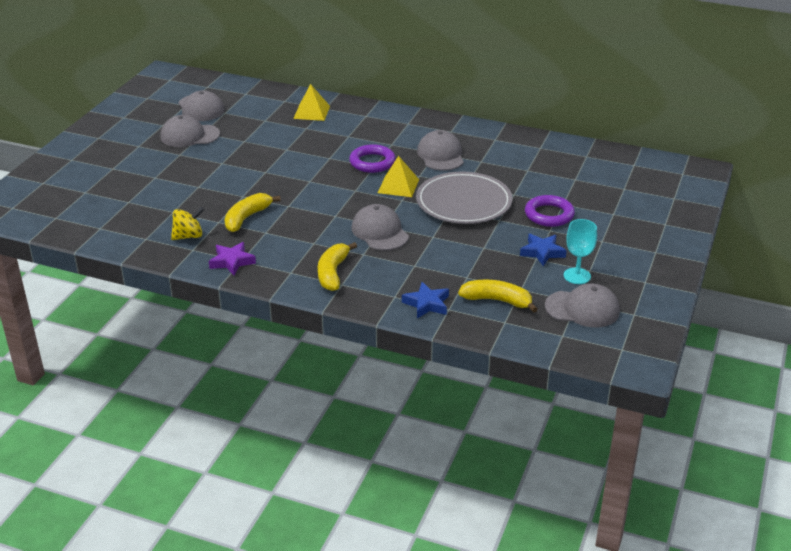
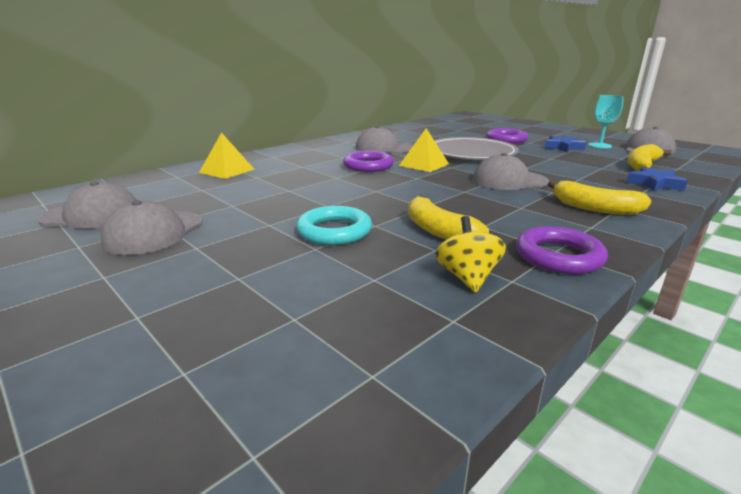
camera: 65 degrees left, 10 degrees down
purple star [209,242,256,275] -> purple ring [516,226,608,274]
none -> turquoise ring [296,206,372,245]

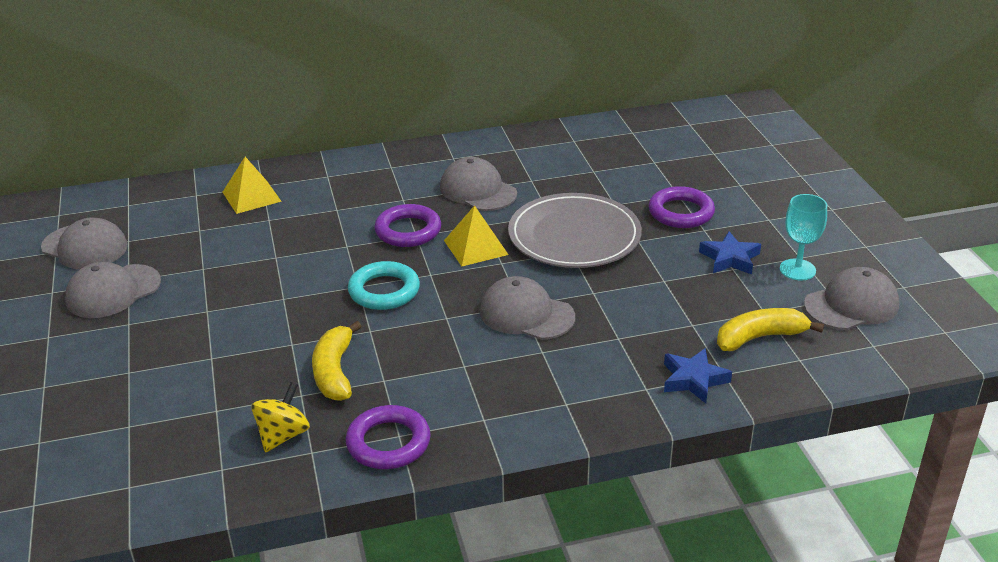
camera: 30 degrees right, 10 degrees up
turquoise ring [296,206,372,245] -> turquoise ring moved to [348,261,420,310]
yellow banana [548,181,651,215] -> none

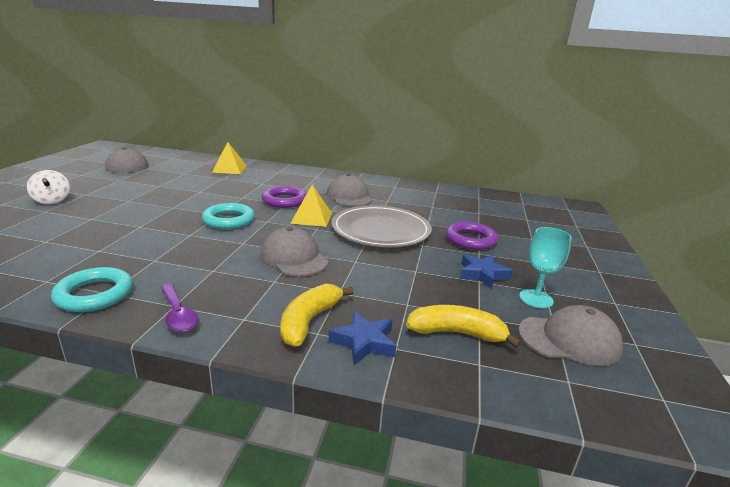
camera: 25 degrees right, 10 degrees down
grey cap [65,262,161,318] -> none
yellow spinning top [251,382,310,452] -> none
yellow banana [312,321,362,401] -> yellow banana moved to [280,284,354,347]
purple ring [346,405,431,469] -> turquoise ring [51,267,133,312]
none -> white spinning top [27,170,70,204]
none -> purple spoon [161,284,199,332]

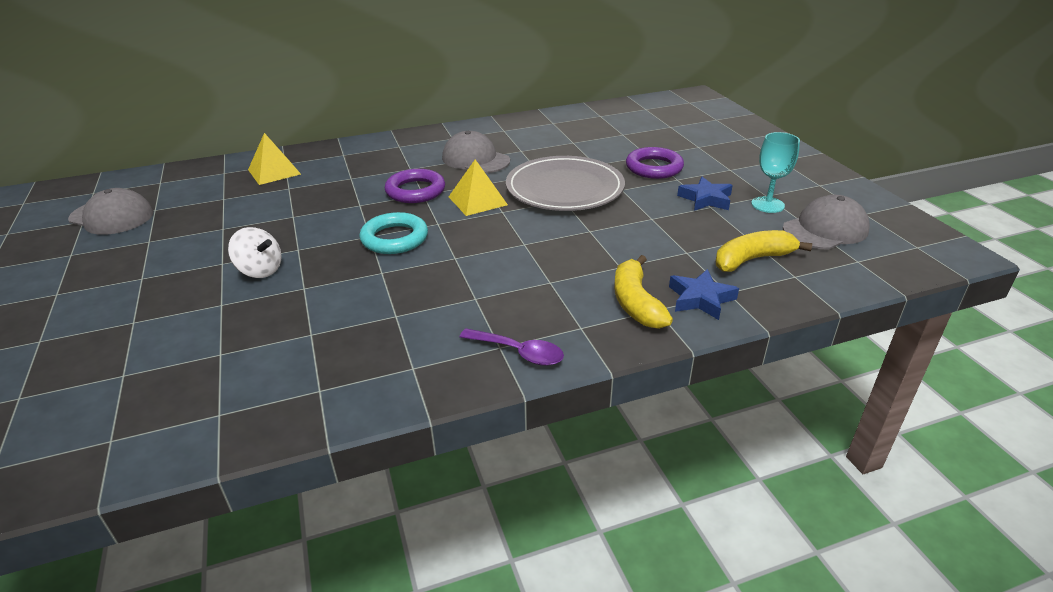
camera: 30 degrees left, 10 degrees up
white spinning top [27,170,70,204] -> white spinning top moved to [228,227,282,278]
turquoise ring [51,267,133,312] -> none
grey cap [261,227,328,276] -> none

